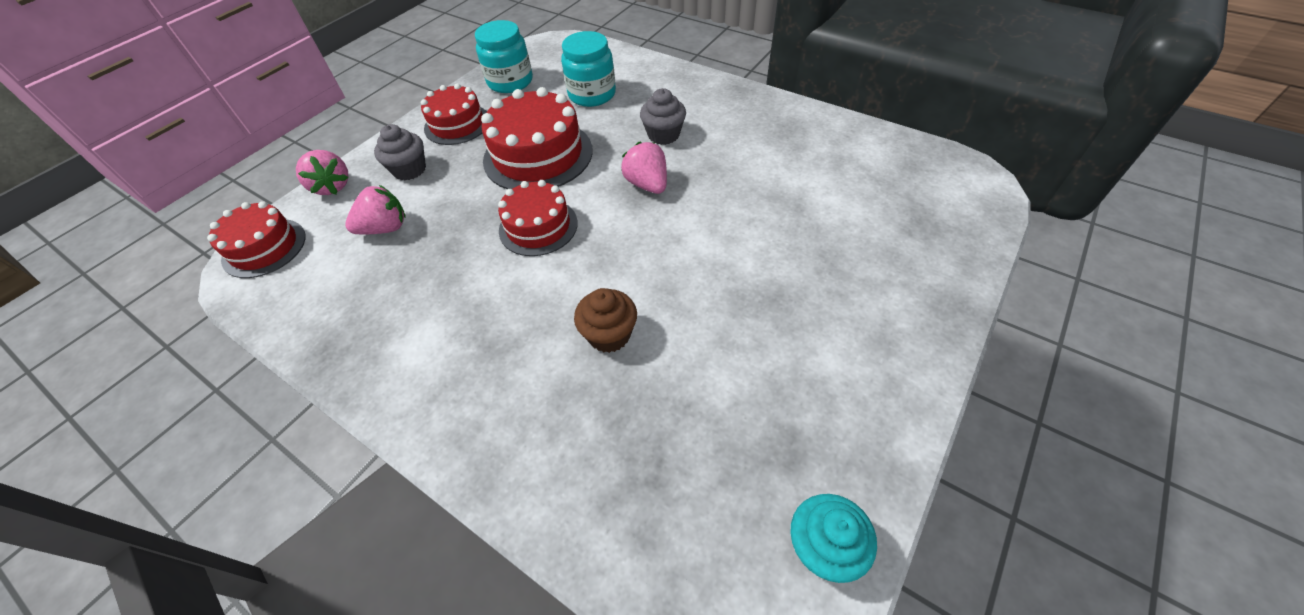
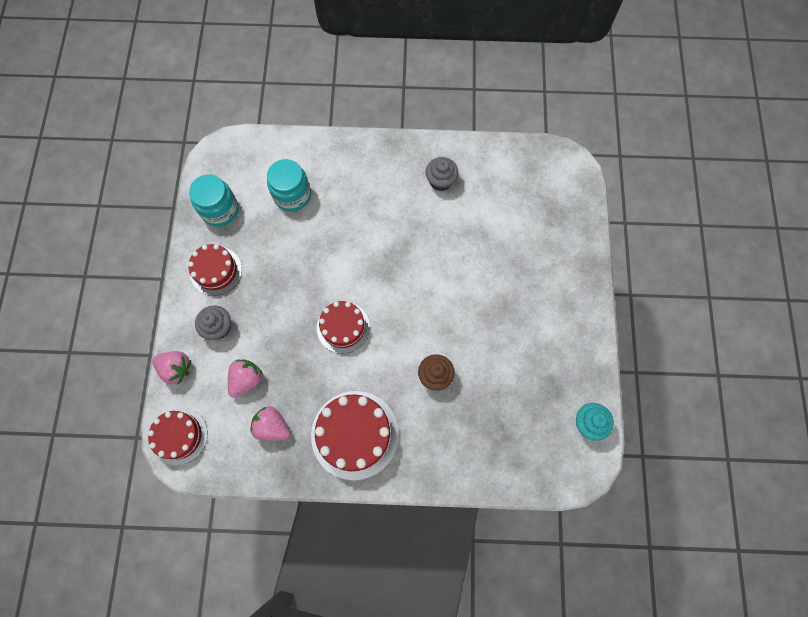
camera: 35 degrees left, 20 degrees up
red cake [481,87,593,189] -> red cake moved to [311,391,399,480]
pink strawberry [621,142,667,194] -> pink strawberry moved to [250,407,290,441]
grey cupcake [640,88,686,145] -> grey cupcake moved to [425,157,458,191]

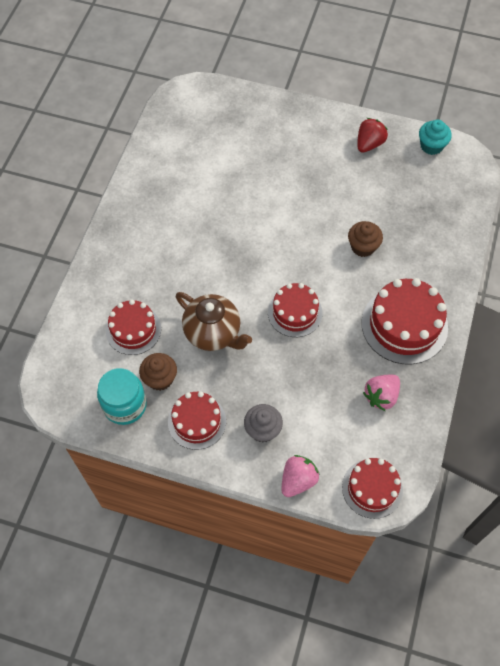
camera: 75 degrees left, 10 degrees down
pink strawberry [228,359,263,398] -> none
turquoise jar [267,159,311,212] -> red cake [106,300,161,355]
grey cupcake [425,157,458,191] -> none
none -> brown cupcake [139,353,177,391]
none -> brown teapot [176,292,252,351]
none -> red strawberry [357,118,388,153]

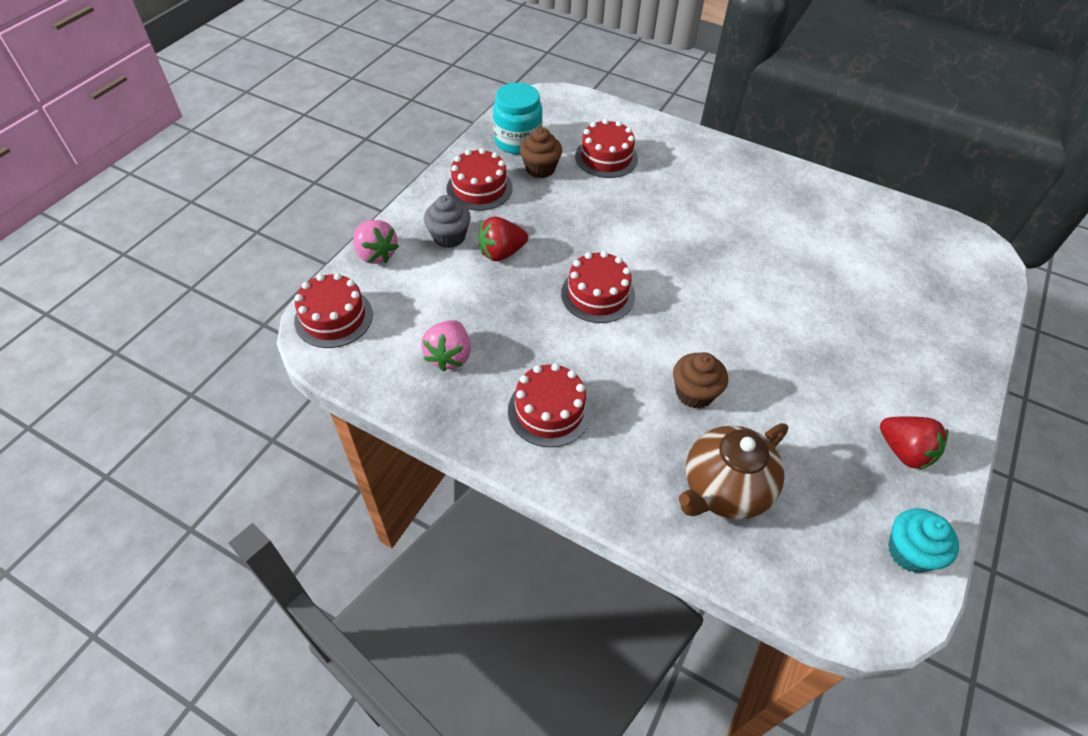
camera: 100 degrees right, 10 degrees down
brown teapot [176,292,252,351] -> brown teapot moved to [678,423,788,520]
red cake [362,278,448,364] -> red cake [508,363,592,447], size x0.64
pink strawberry [363,375,400,411] -> pink strawberry turned 135 degrees counterclockwise [421,320,471,372]
none -> red strawberry [478,217,528,261]

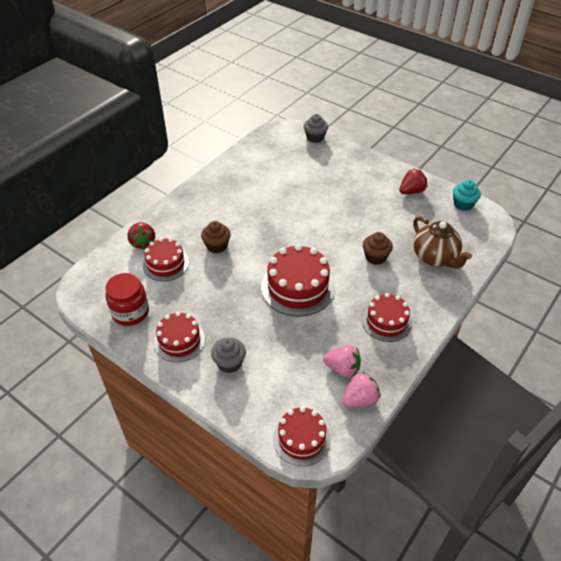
camera: 80 degrees left, 5 degrees down
pink strawberry [353,220,399,264] -> pink strawberry moved to [342,372,381,408]
red strawberry [478,217,528,261] -> red strawberry moved to [127,222,155,250]
turquoise jar [493,83,543,154] -> red jar [106,273,149,326]
brown cupcake [520,128,562,178] -> brown cupcake moved to [201,221,231,253]
red cake [561,251,635,323] -> red cake [261,244,335,316], size x1.56
none -> grey cupcake [304,114,328,143]

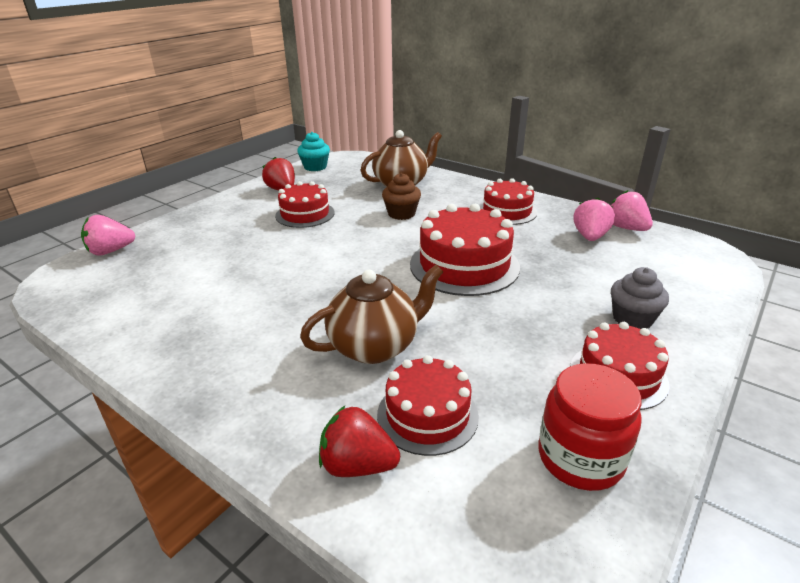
camera: 90 degrees left, 15 degrees down
red strawberry [127,222,155,250] -> red strawberry turned 150 degrees counterclockwise [319,406,400,477]
brown cupcake [201,221,231,253] -> brown teapot [300,265,444,364]
red cake [273,407,331,466] -> red cake moved to [275,181,334,228]
grey cupcake [304,114,328,143] -> pink strawberry [81,215,135,255]

